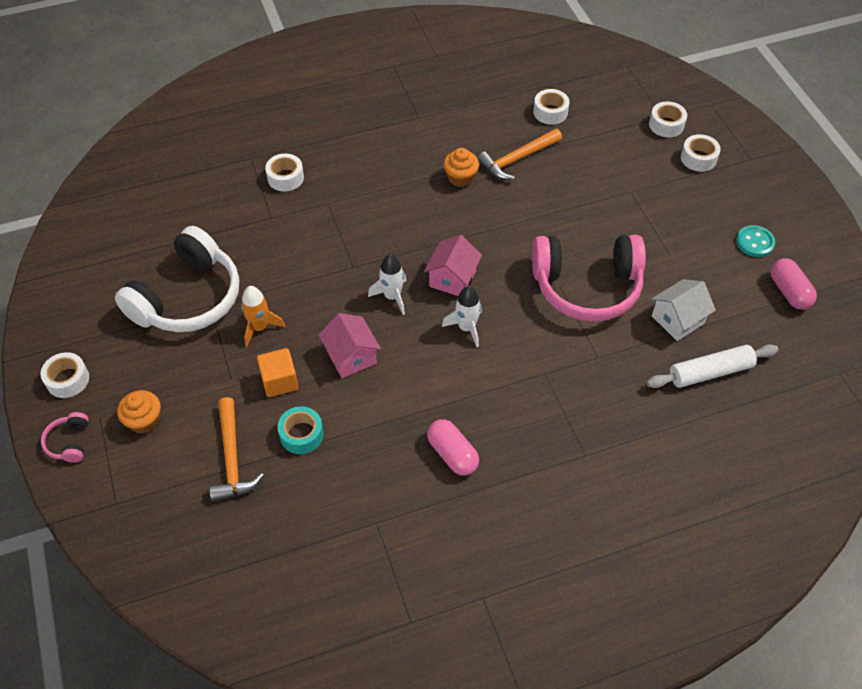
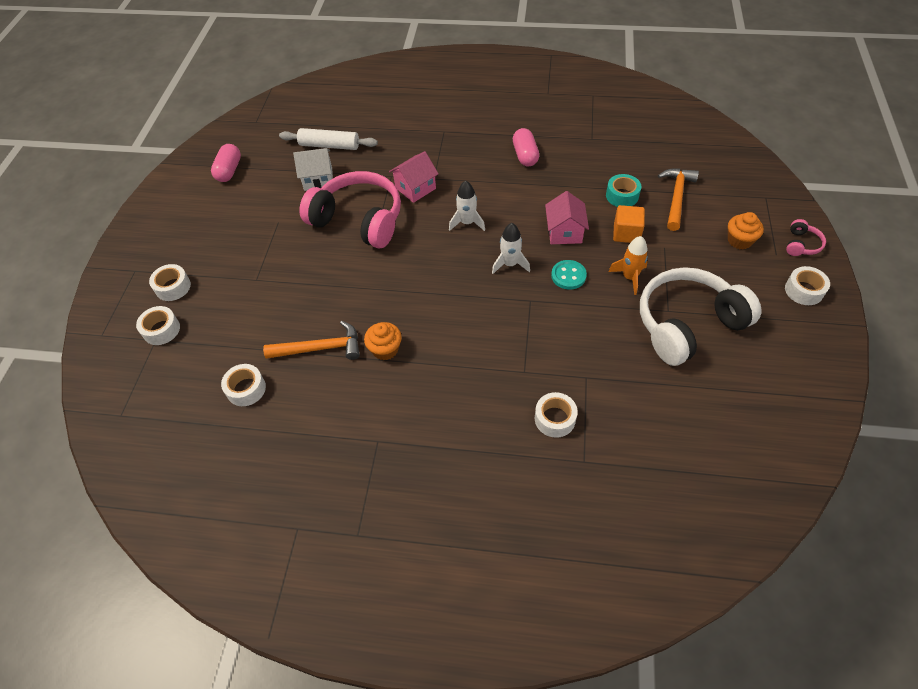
camera: 150 degrees left, 0 degrees up
pink house [424,235,482,296] -> pink house moved to [389,151,439,203]
turquoise button [736,225,775,257] -> turquoise button moved to [551,260,587,290]

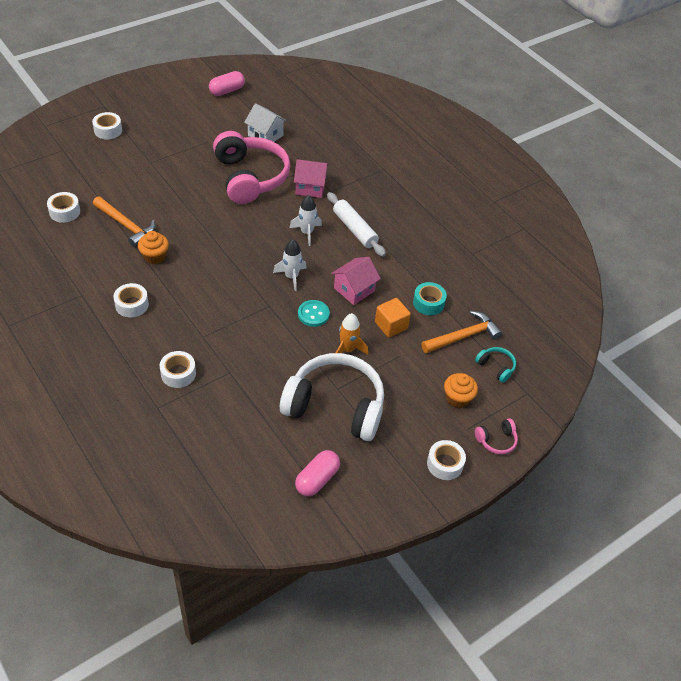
camera: 40 degrees right, 5 degrees down
white tape [136,306,180,345] -> white tape moved to [113,283,149,318]
white rolling pin [279,128,378,150] -> white rolling pin moved to [327,192,386,257]
pink capsule [513,128,539,166] -> pink capsule moved to [295,450,340,496]
none -> turquoise headphones [475,347,516,383]

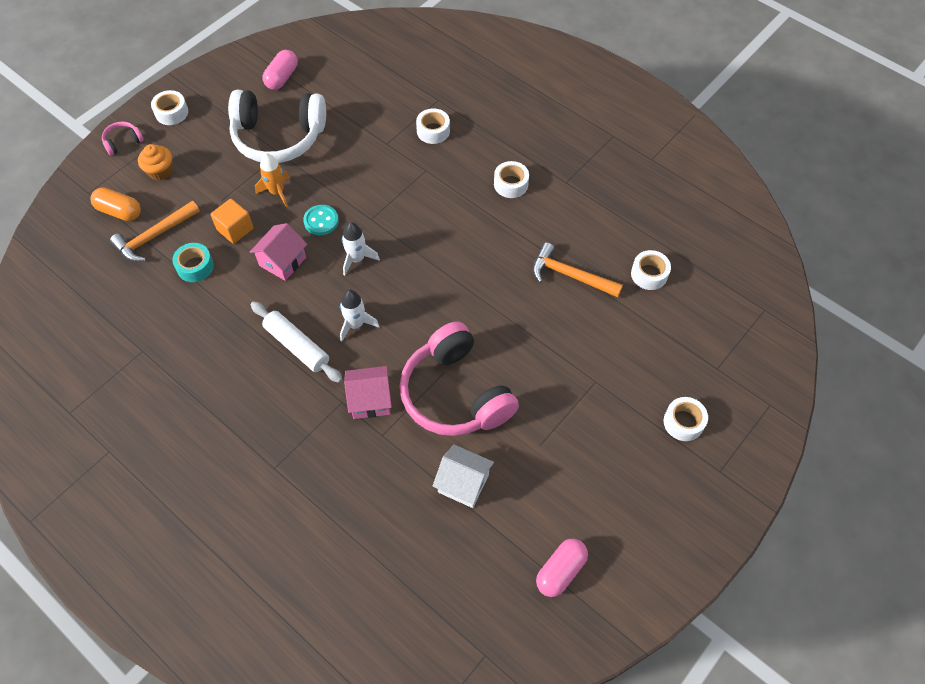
camera: 170 degrees right, 10 degrees up
orange cupcake [138,231,169,264] -> none
turquoise headphones [475,347,516,383] -> orange capsule [90,187,141,221]

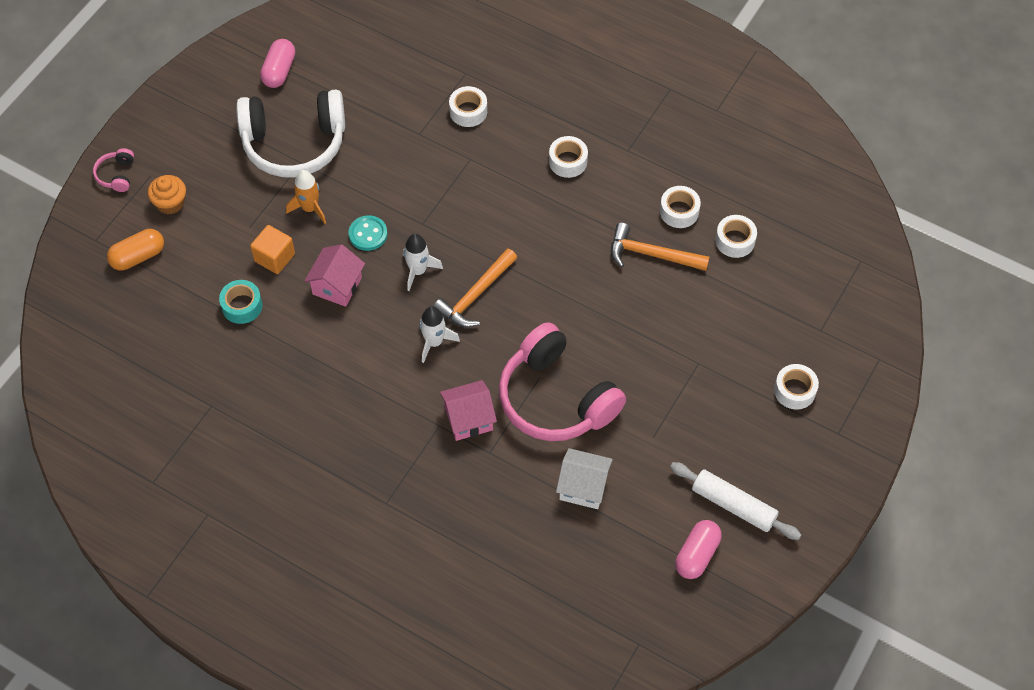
camera: 10 degrees left, 0 degrees up
orange capsule [90,187,141,221] -> orange capsule turned 45 degrees counterclockwise [107,229,164,270]
pink headphones [102,122,144,156] -> pink headphones turned 45 degrees counterclockwise [93,148,134,192]
orange hammer [110,201,200,262] -> orange hammer moved to [434,248,517,327]
white tape [151,90,188,125] -> white tape moved to [660,186,701,228]
white rolling pin [251,301,342,383] -> white rolling pin moved to [670,462,801,540]

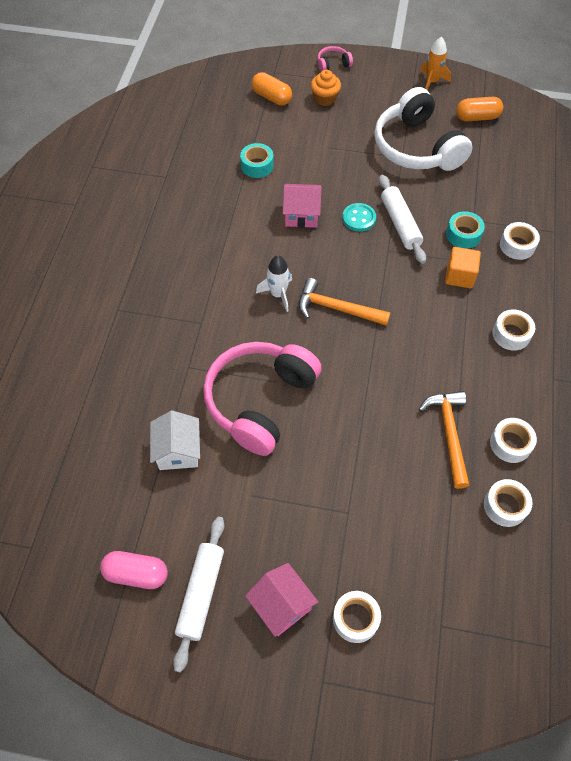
camera: 70 degrees right, 0 degrees up
orange cube [250,225,295,274] -> orange cube moved to [445,247,481,288]
pink capsule [260,39,295,88] -> orange capsule [456,97,503,122]
orange rocket [286,170,326,224] -> orange rocket moved to [420,37,451,90]
white rocket [403,234,443,291] -> none
pink house [440,380,497,441] -> pink house moved to [245,563,318,637]
none -> white rolling pin [379,175,426,264]
none -> turquoise tape [446,211,485,249]

